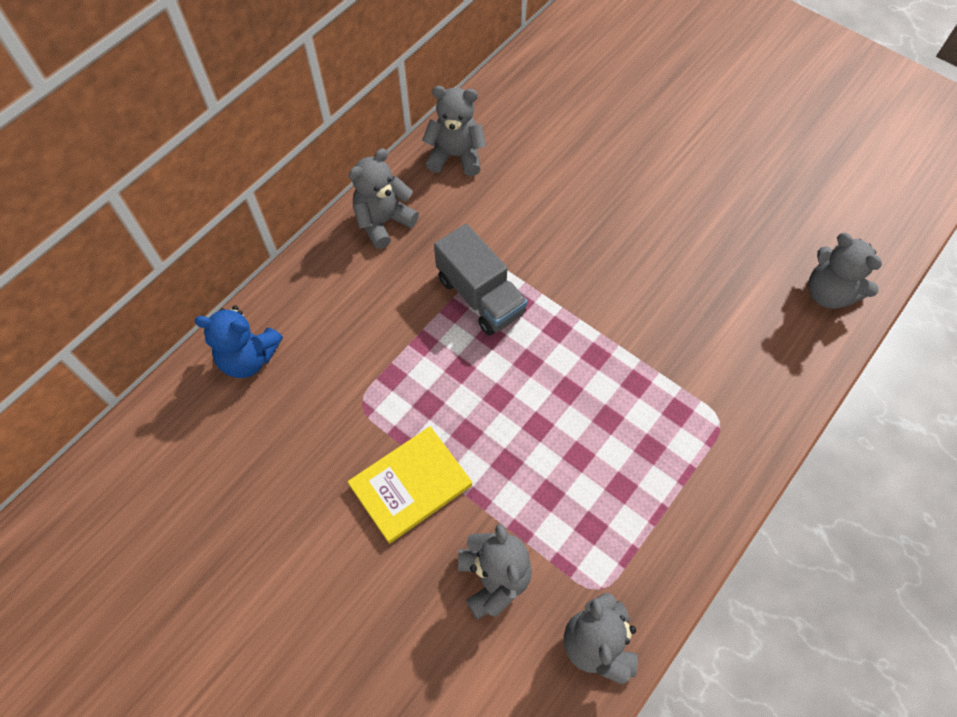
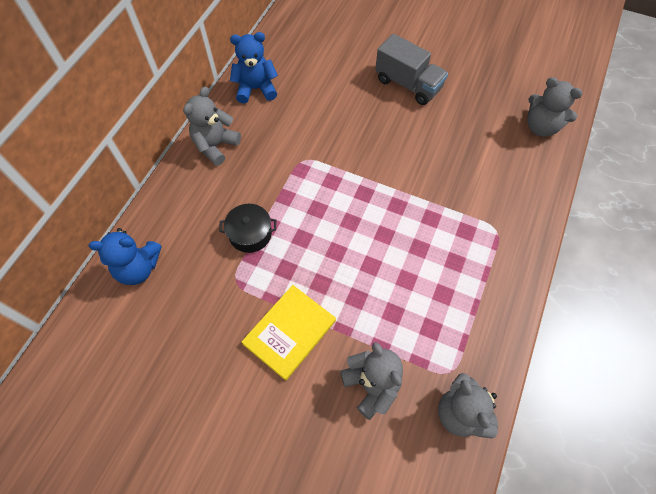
camera: 15 degrees left, 0 degrees up
grey teddy bear [422,86,486,176] -> blue teddy bear [230,32,278,104]
grey truck [434,224,528,335] -> grey truck moved to [375,34,448,105]
none -> black pot [219,204,276,253]

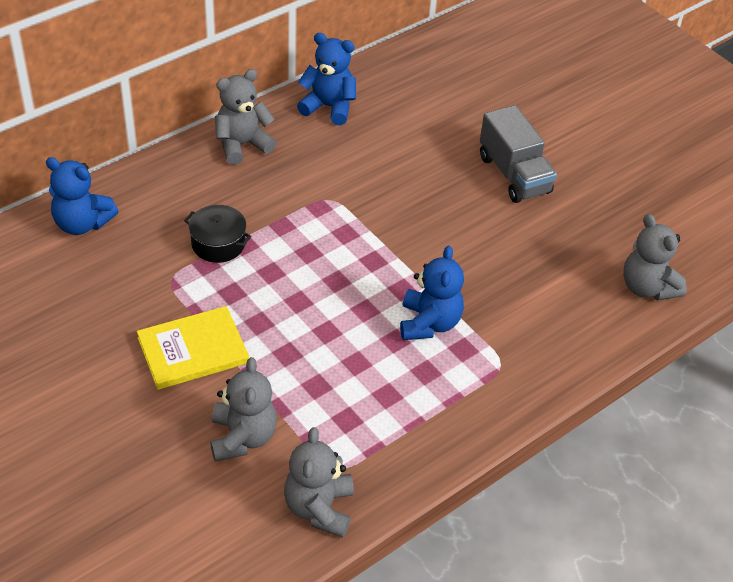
camera: 25 degrees right, 15 degrees down
none -> blue teddy bear [400,246,464,340]

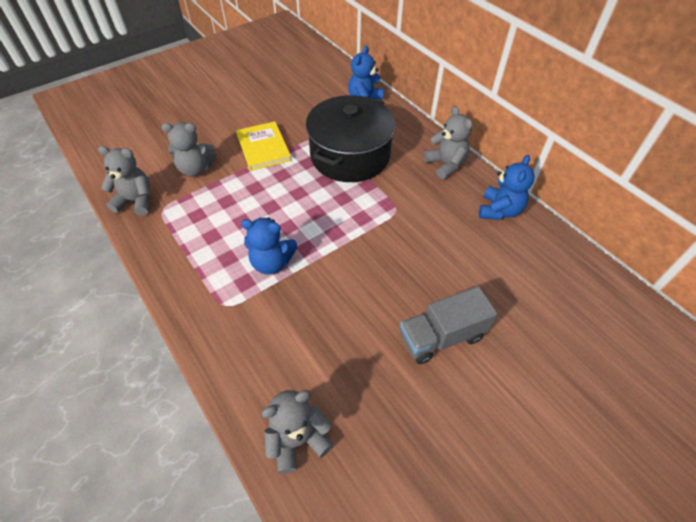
camera: 95 degrees right, 5 degrees up
black pot [184,205,251,263] -> black pot [306,95,396,182], size x2.30

